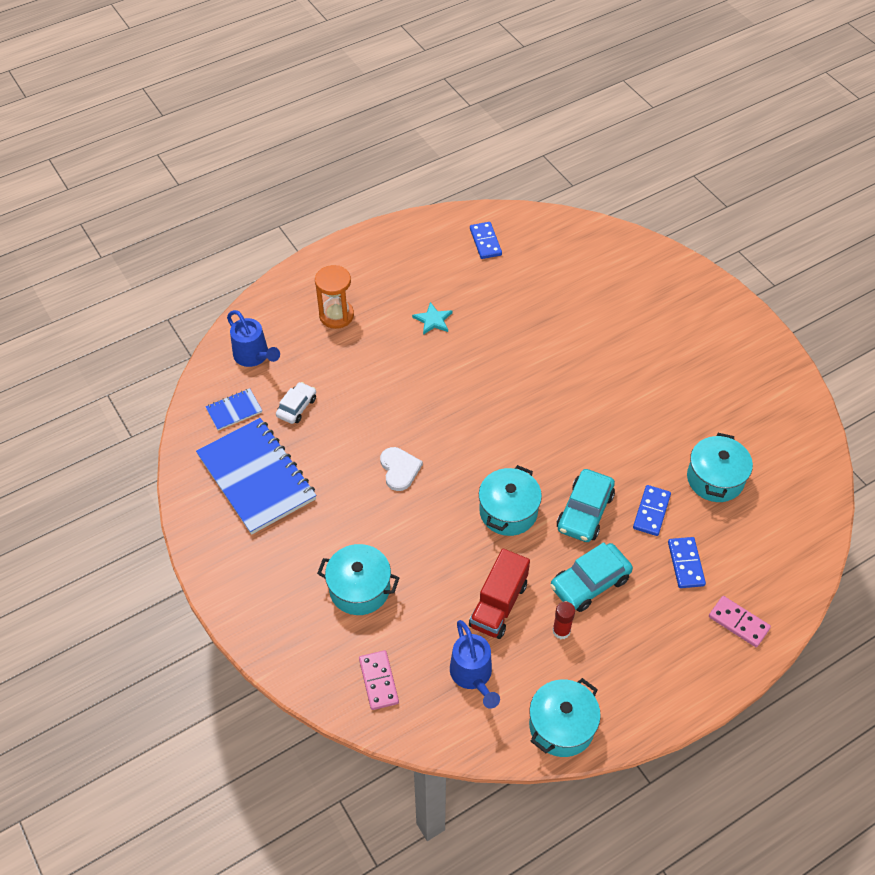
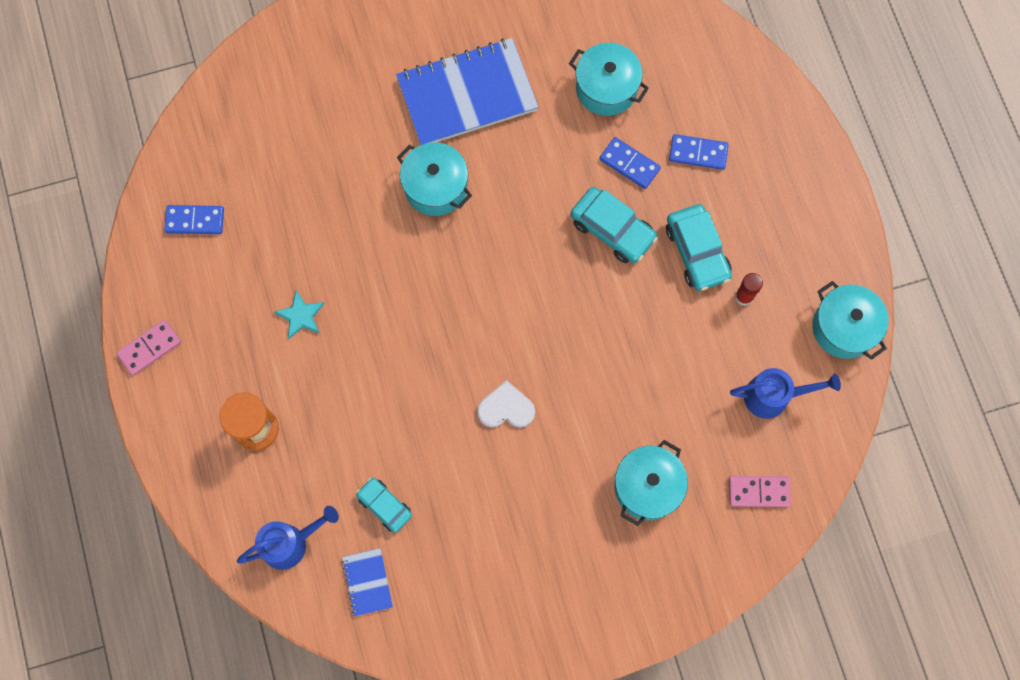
camera: 75 degrees left, 20 degrees up
blue notebook [196,418,316,535] -> blue notebook moved to [396,38,538,145]
white car [276,382,316,424] -> turquoise car [356,478,412,533]
red truck [469,549,530,639] -> none
turquoise pot [479,465,542,536] -> turquoise pot moved to [397,142,472,216]
pink domino [709,596,771,647] -> pink domino moved to [116,320,181,376]

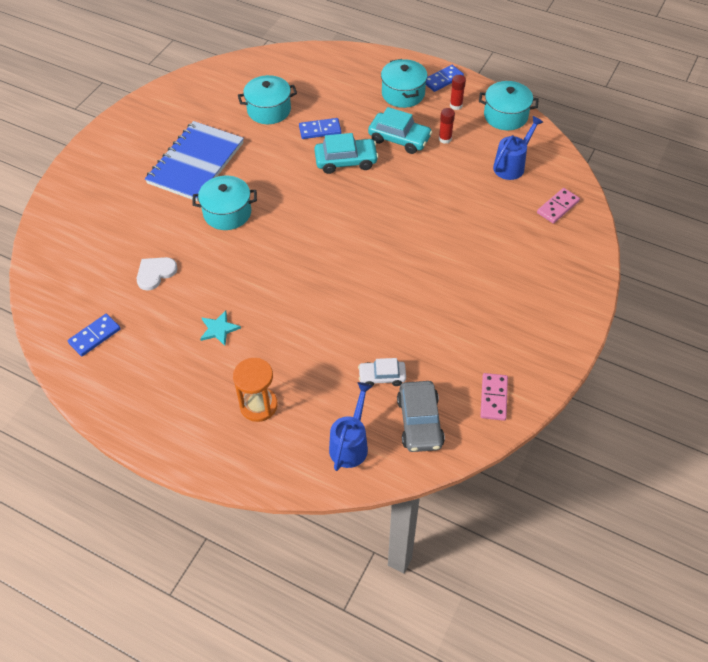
camera: 45 degrees left, 20 degrees down
pink domino [116,320,181,376] -> pink domino moved to [480,373,508,421]
blue notebook [342,548,393,617] -> grey car [397,381,445,452]
turquoise car [356,478,412,533] -> white car [358,358,406,386]
white heart [477,380,535,428] -> white heart moved to [137,257,178,291]
turquoise pot [614,440,688,526] -> turquoise pot moved to [381,59,428,108]
blue domino [669,134,729,170] -> blue domino moved to [426,65,464,92]
none -> red glue stick [450,75,466,110]

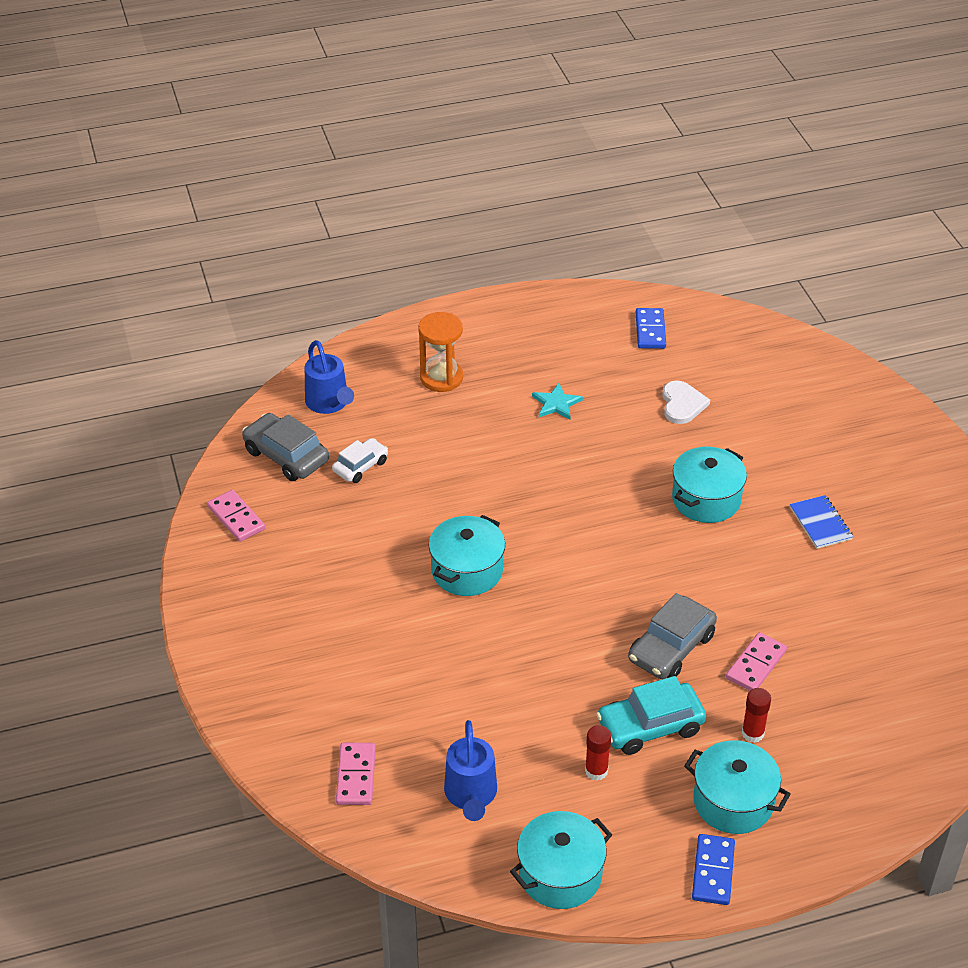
camera: 135 degrees right, 10 degrees down
blue notebook [145,121,244,202] -> blue notebook [790,495,853,549], size x0.44
turquoise pot [238,75,297,124] -> turquoise pot moved to [429,515,505,596]
blue domino [299,118,341,139] -> pink domino [726,632,787,691]
turquoise car [314,133,379,174] -> grey car [628,593,717,679]
red glue stick [450,75,466,110] -> red glue stick moved to [742,688,771,743]

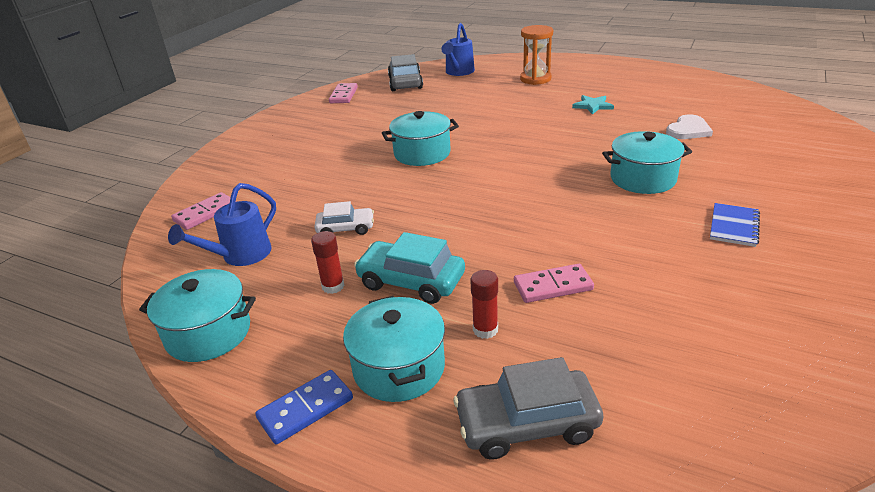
camera: 45 degrees right, 10 degrees down
white car [332,438,388,483] -> white car moved to [315,201,374,235]
grey car [628,593,717,679] -> grey car moved to [453,357,603,460]
blue domino [636,308,666,349] -> none

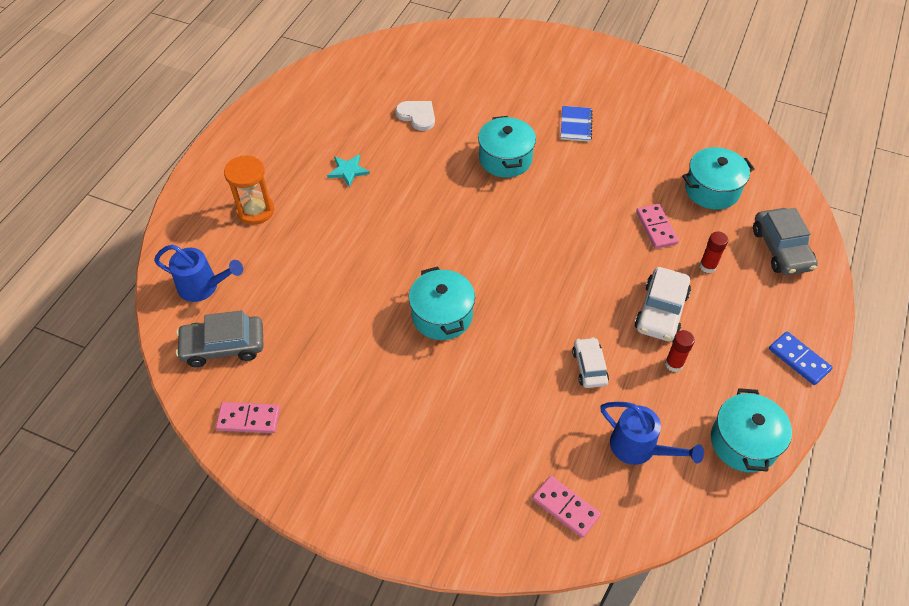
camera: 95 degrees left, 20 degrees up
turquoise pot [343,296,445,402] -> turquoise pot moved to [682,147,755,210]
turquoise car [354,232,465,304] -> white car [634,267,691,341]
blue notebook [710,203,760,247] -> blue notebook turned 75 degrees clockwise [561,106,593,142]

